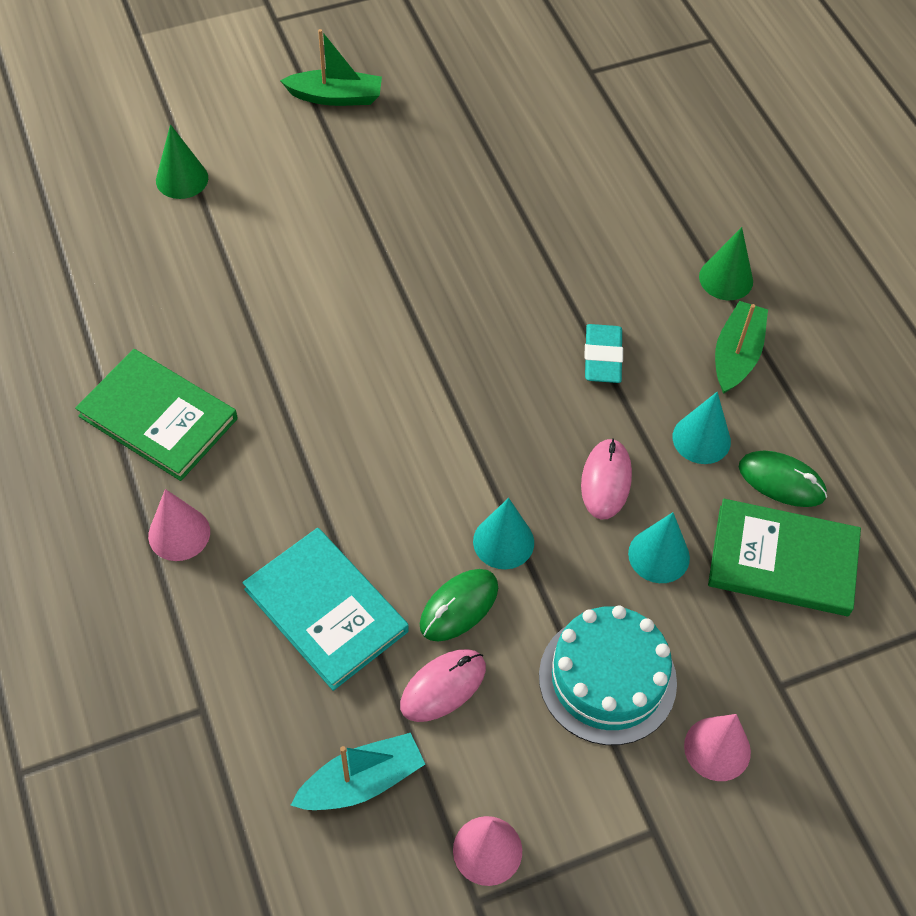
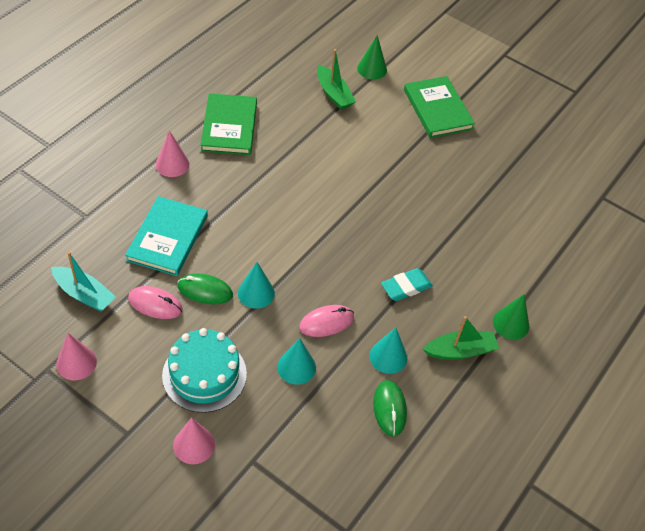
camera: 55 degrees right, 5 degrees down
green boat [280,29,382,106] -> green boat moved to [317,49,356,110]
green book [708,499,861,616] -> green book moved to [404,76,475,138]

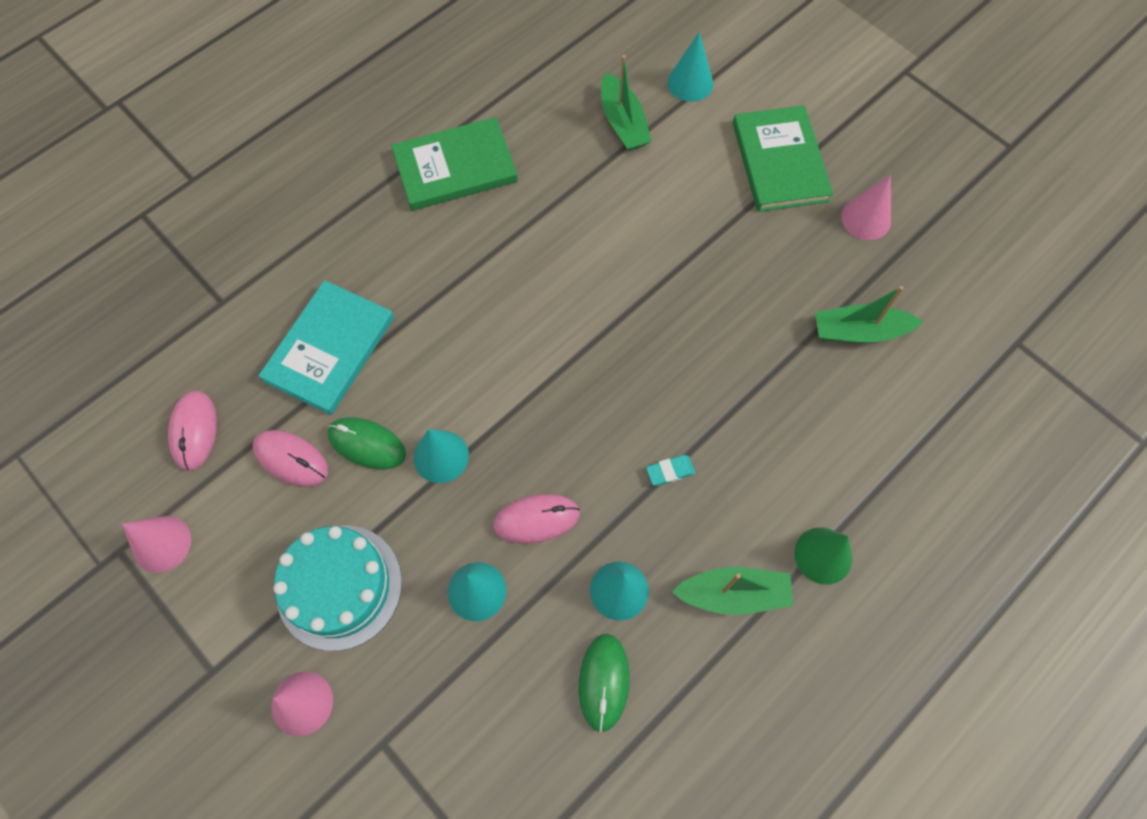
camera: 15 degrees right, 15 degrees up
turquoise boat [51,252,116,311] -> pink mouse [168,391,217,471]
pink cone [156,130,189,177] -> pink cone moved to [841,175,891,240]
green book [200,93,257,155] -> green book turned 60 degrees clockwise [391,117,518,211]
green cone [357,35,387,80] -> turquoise cone [667,32,713,102]
turquoise eraser [381,268,433,301] -> turquoise eraser [646,455,695,486], size x0.61
none -> green boat [815,286,923,343]

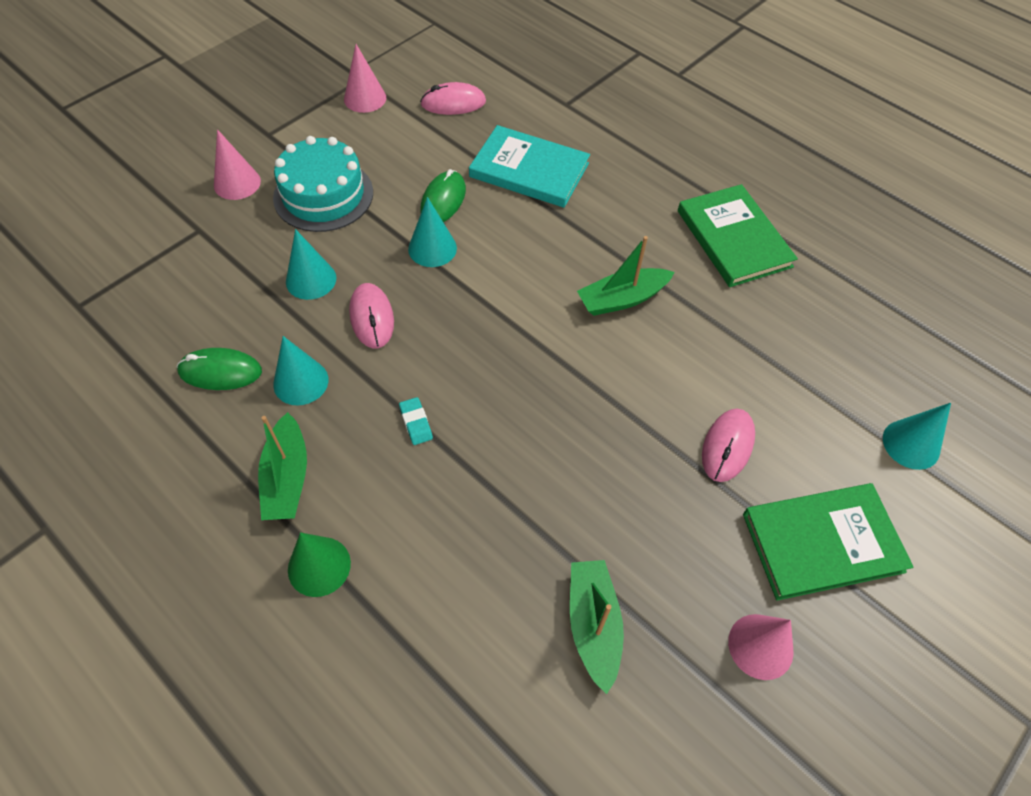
camera: 85 degrees right, 10 degrees down
pink mouse [253,430,328,487] -> pink mouse moved to [702,409,755,482]
green boat [601,55,652,151] -> green boat moved to [577,236,674,316]

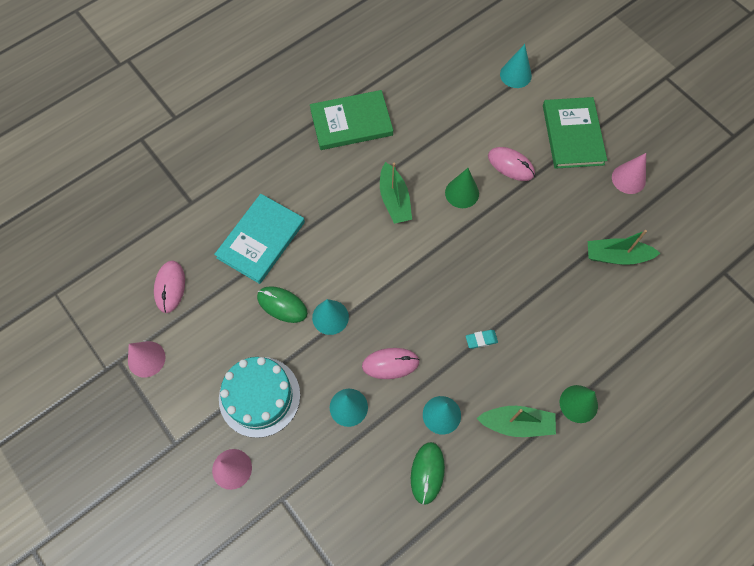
camera: 80 degrees left, 10 degrees up
none -> green cone [445,168,479,208]

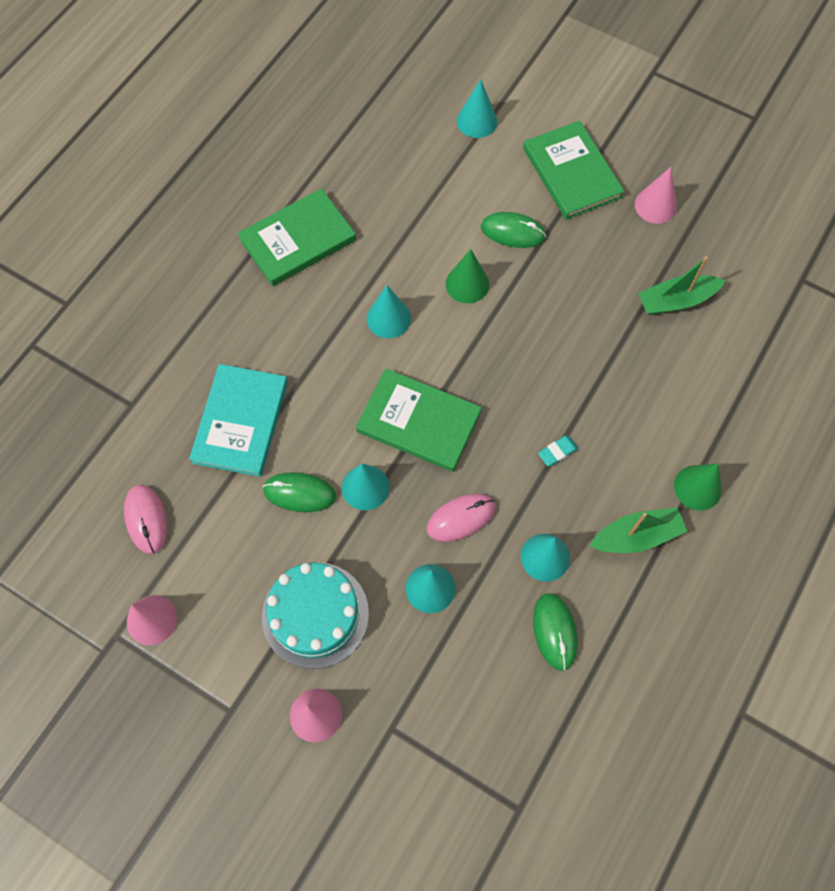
camera: 20 degrees left, 0 degrees up
green boat [380,162,412,224] -> turquoise cone [367,285,411,338]
pink mouse [488,147,535,181] -> green mouse [481,212,546,248]
none -> green book [356,368,482,472]

